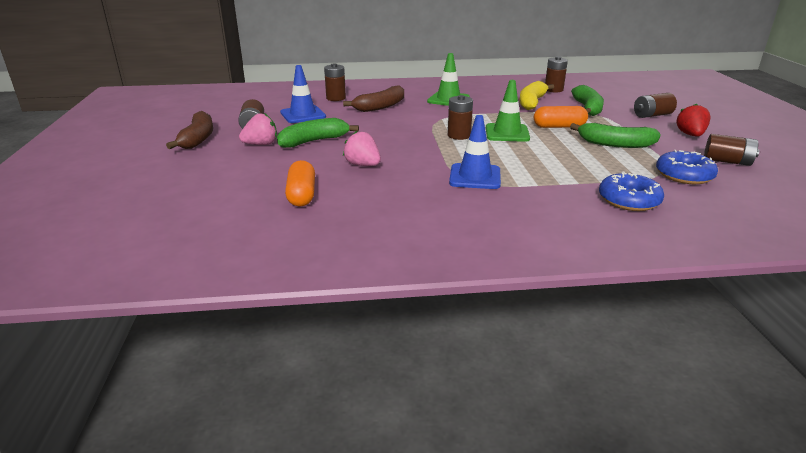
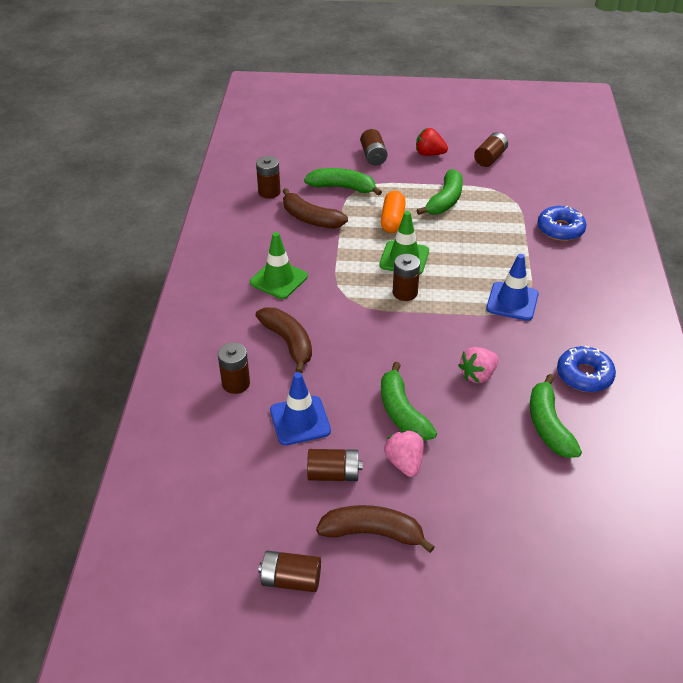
camera: 80 degrees left, 15 degrees up
orange capsule [285,160,315,207] -> green banana [530,374,582,458]
yellow banana [519,81,554,110] -> brown banana [283,188,348,229]
blue donut [656,150,718,184] -> blue donut moved to [557,346,616,392]
none -> brown battery [259,551,321,592]

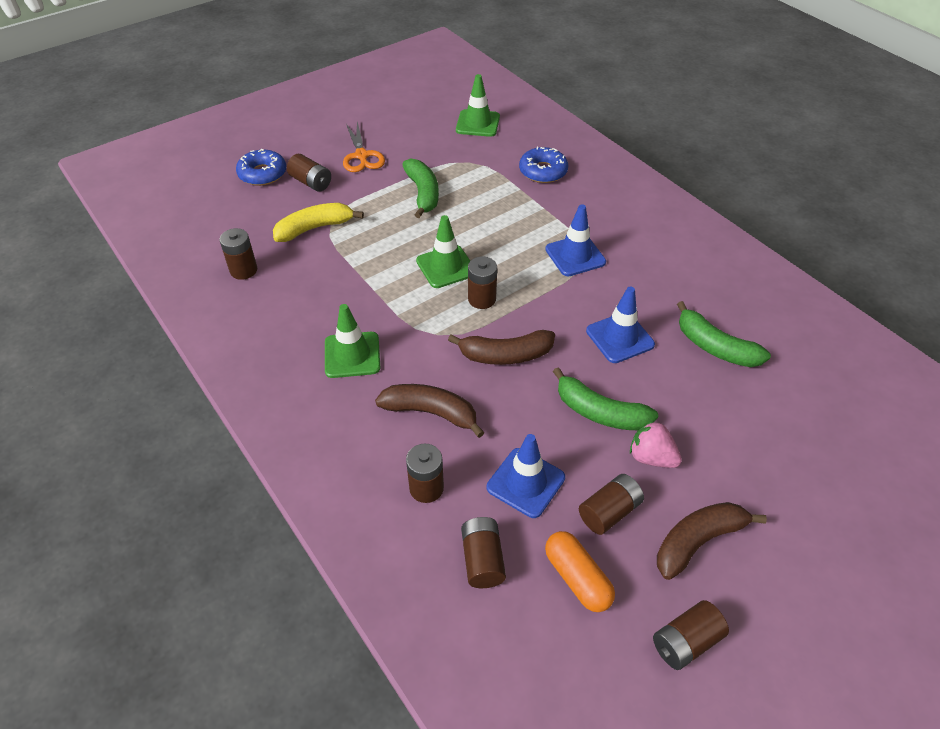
camera: 40 degrees left, 5 degrees up
brown banana [283,188,348,229] -> brown banana moved to [448,330,555,365]
green banana [304,168,382,196] -> yellow banana [273,203,364,242]
orange capsule [381,191,406,233] -> orange capsule moved to [545,531,615,612]
red strawberry [416,128,448,156] -> orange scissors [343,122,385,172]
pink strawberry [458,347,499,383] -> blue traffic cone [586,287,655,363]
brown battery [474,132,508,167] -> brown battery moved to [461,517,506,588]
blue donut [557,346,616,392] -> blue donut moved to [236,149,286,186]
none -> green traffic cone [456,74,500,137]

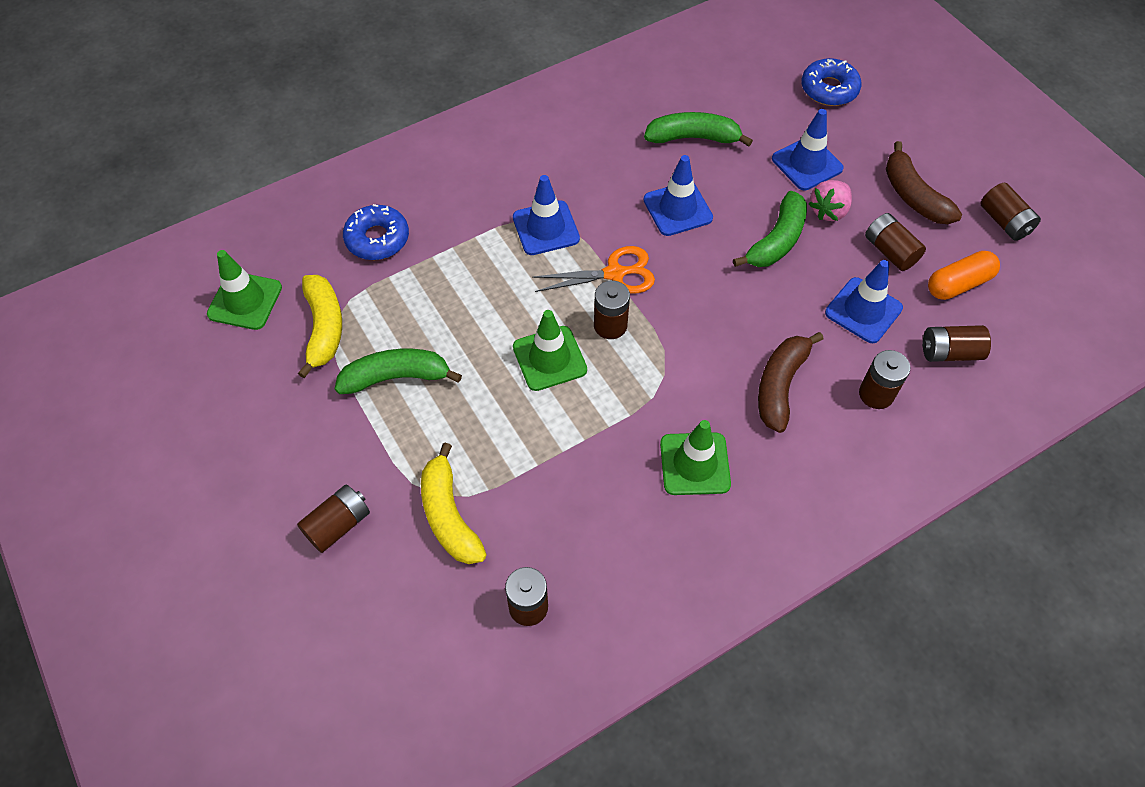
camera: 85 degrees left, 10 degrees up
blue donut [236,149,286,186] -> blue donut moved to [801,58,862,106]
orange scissors [343,122,385,172] -> orange scissors moved to [532,246,655,293]
brown banana [448,330,555,365] -> none
green banana [677,301,771,367] -> green banana turned 135 degrees counterclockwise [644,112,753,147]
none -> yellow banana [298,275,342,378]
none -> blue traffic cone [772,109,844,190]

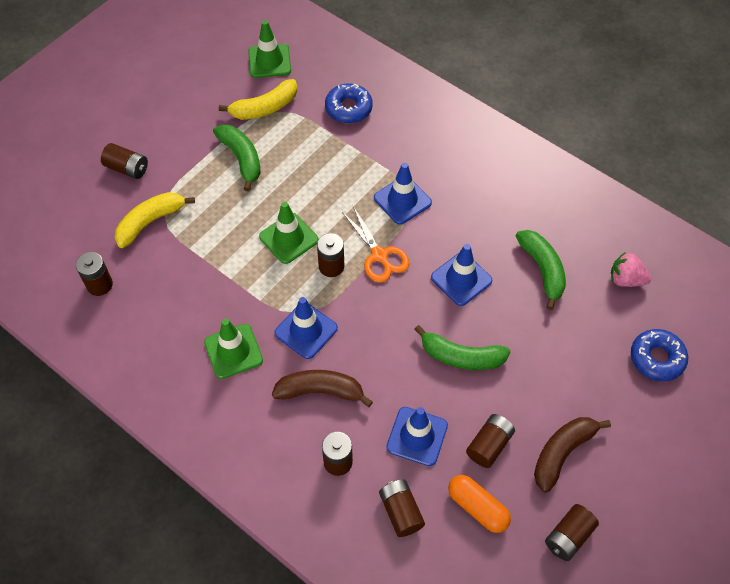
camera: 70 degrees right, 0 degrees up
blue traffic cone [772,109,844,190] -> blue traffic cone moved to [274,297,338,359]
pink strawberry [809,180,852,221] -> pink strawberry moved to [611,252,652,287]

